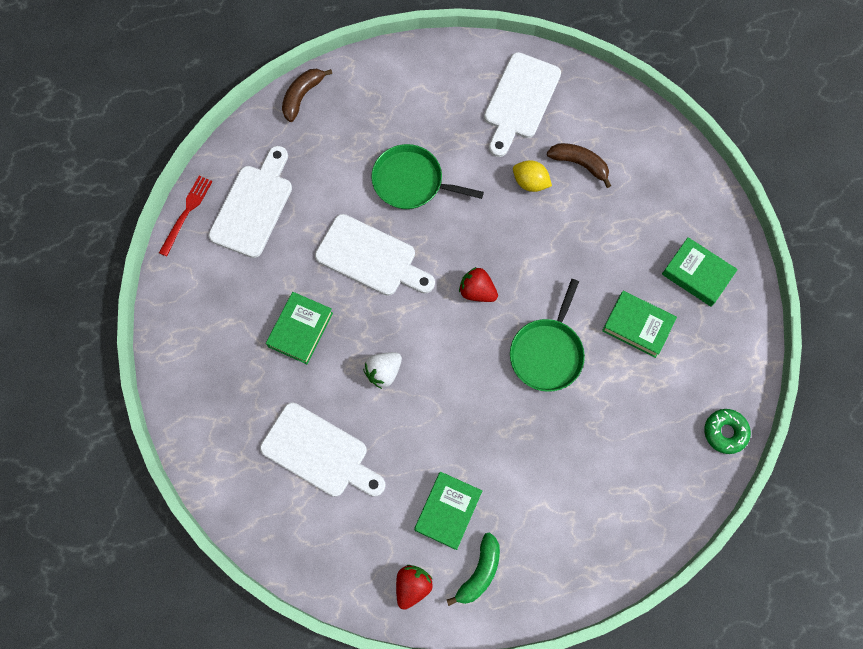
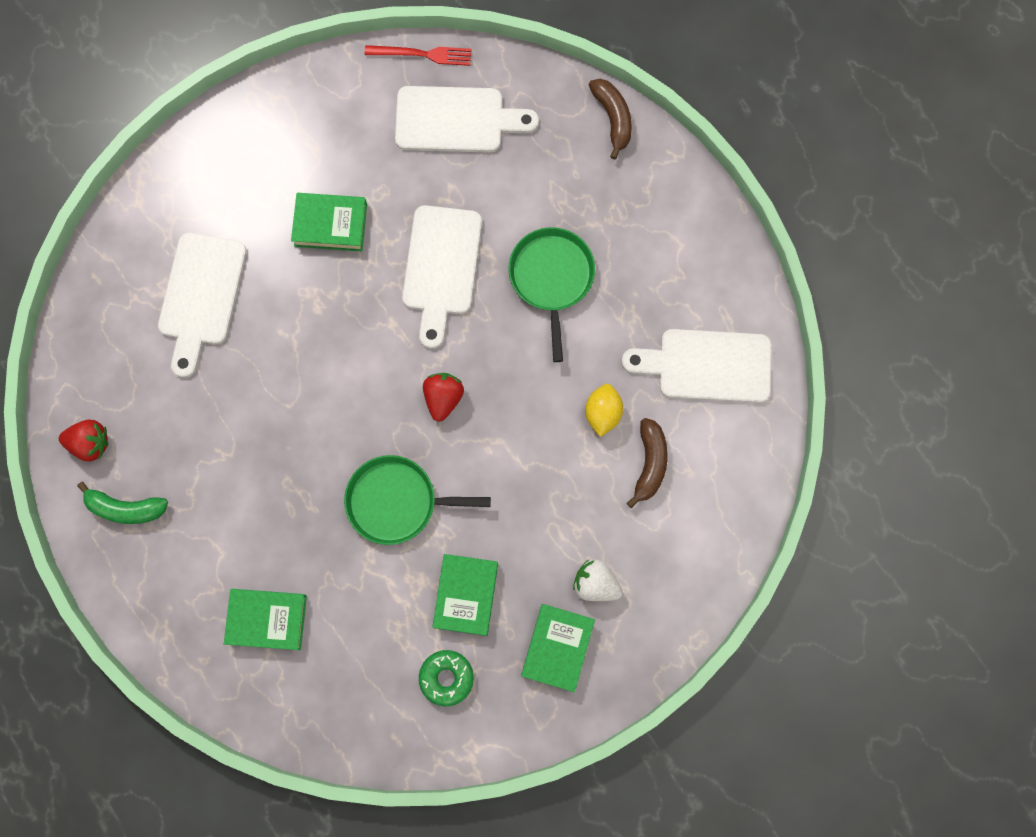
camera: 70 degrees right, 5 degrees up
brown banana [282,69,332,122] -> brown banana turned 60 degrees clockwise [589,79,632,160]
white strawberry [363,352,402,389] -> white strawberry moved to [573,559,622,601]
green book [414,472,482,550] -> green book moved to [224,589,307,650]
green donut [704,409,751,454] -> green donut moved to [419,650,474,706]

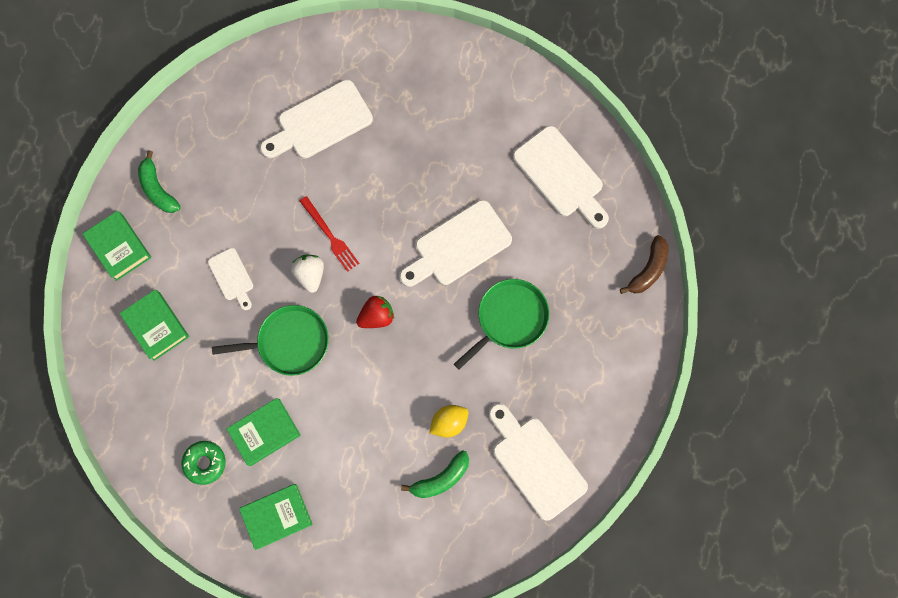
camera: 50 degrees right, 0 degrees up
red strawberry [59,420,108,461] -> none
green book [291,193,367,251] -> green book moved to [83,211,151,281]
green pan [344,455,491,545] -> green pan turned 120 degrees clockwise [212,305,329,376]
red fork [365,45,471,66] -> red fork moved to [300,196,359,272]
white strawberry [573,559,622,601] -> white strawberry moved to [291,254,324,293]
brown banana [627,418,668,508] -> green banana [401,450,469,498]
none -> white cutting board [208,248,253,310]

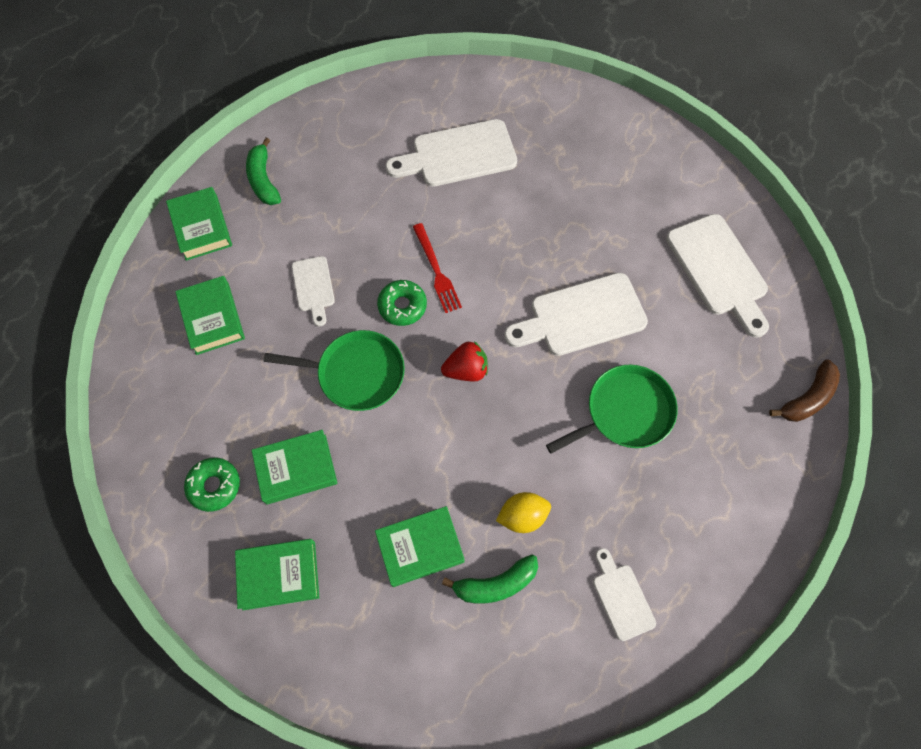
camera: 15 degrees right, 10 degrees down
white strawberry [291,254,324,293] -> green donut [377,280,427,326]
white cutting board [489,404,588,521] -> white cutting board [593,548,656,641], size x0.55
none -> green book [375,506,465,587]

